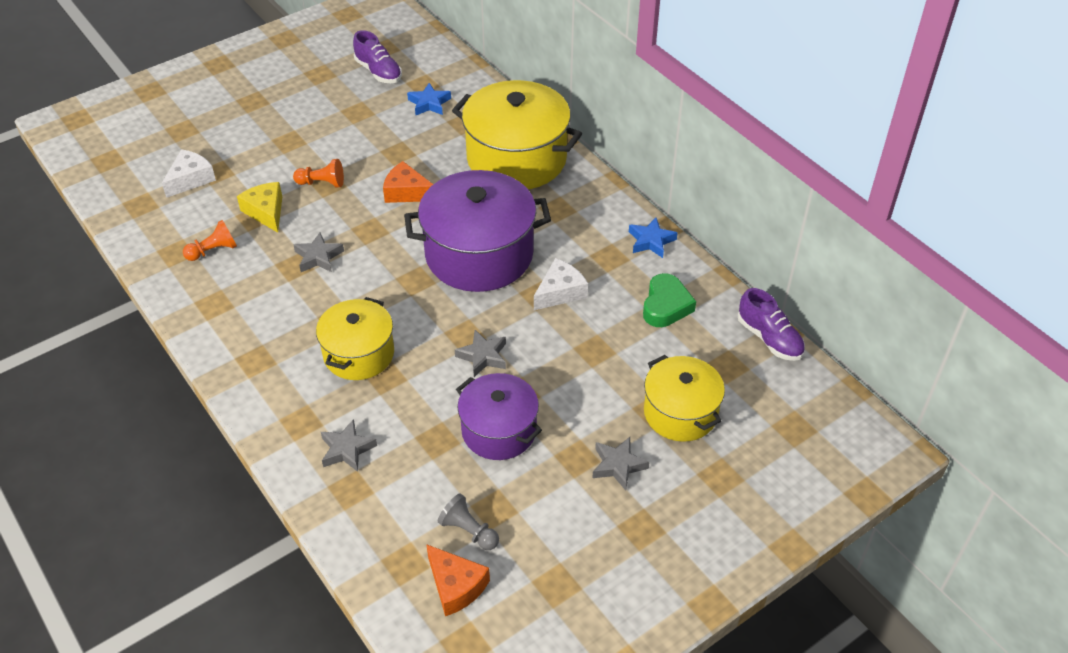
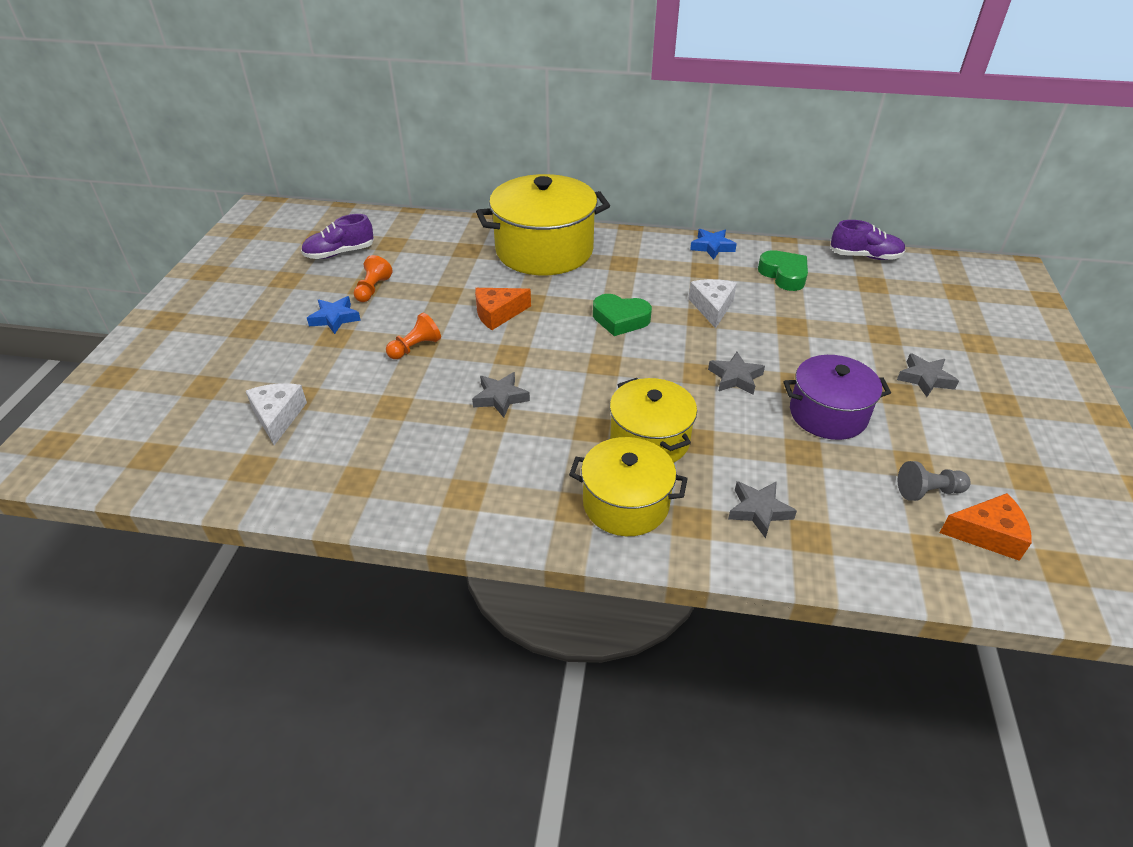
camera: 45 degrees left, 5 degrees down
orange pawn [183,220,237,261] -> orange pawn moved to [354,255,393,302]
yellow cheese [237,182,282,233] -> none
purple shoe [353,30,402,83] -> purple shoe turned 150 degrees clockwise [301,214,374,259]
purple pot [404,170,551,292] -> green heart [593,294,652,336]
blue star [407,83,451,115] -> blue star moved to [307,296,361,334]
yellow pot [644,355,725,442] -> yellow pot moved to [569,437,688,536]

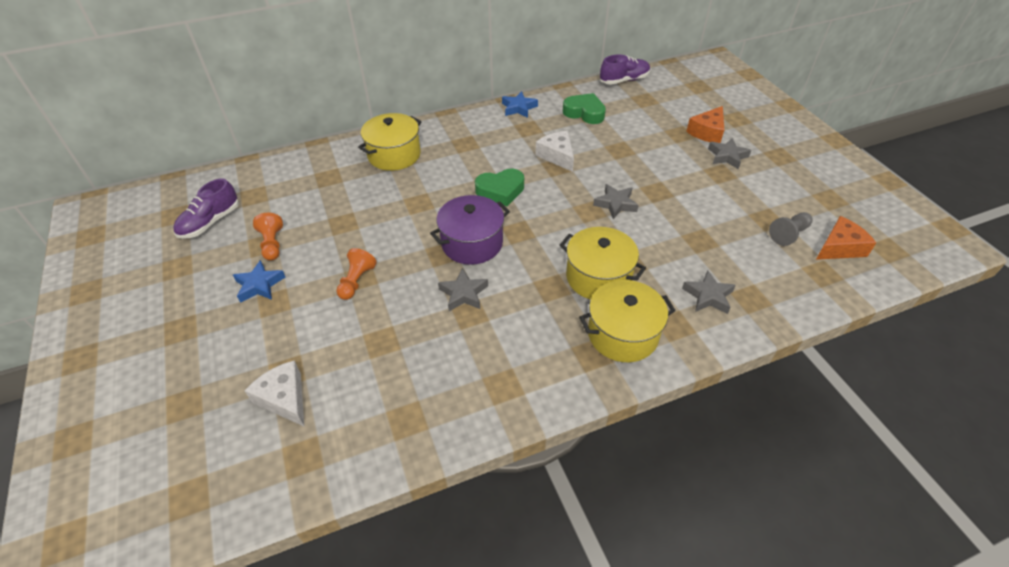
camera: 30 degrees left, 5 degrees up
orange cheese [475,288,531,330] -> orange cheese moved to [686,106,724,143]
yellow pot [476,174,610,275] -> yellow pot [358,113,422,171], size x0.61
purple pot [783,355,891,440] -> purple pot moved to [430,195,510,265]

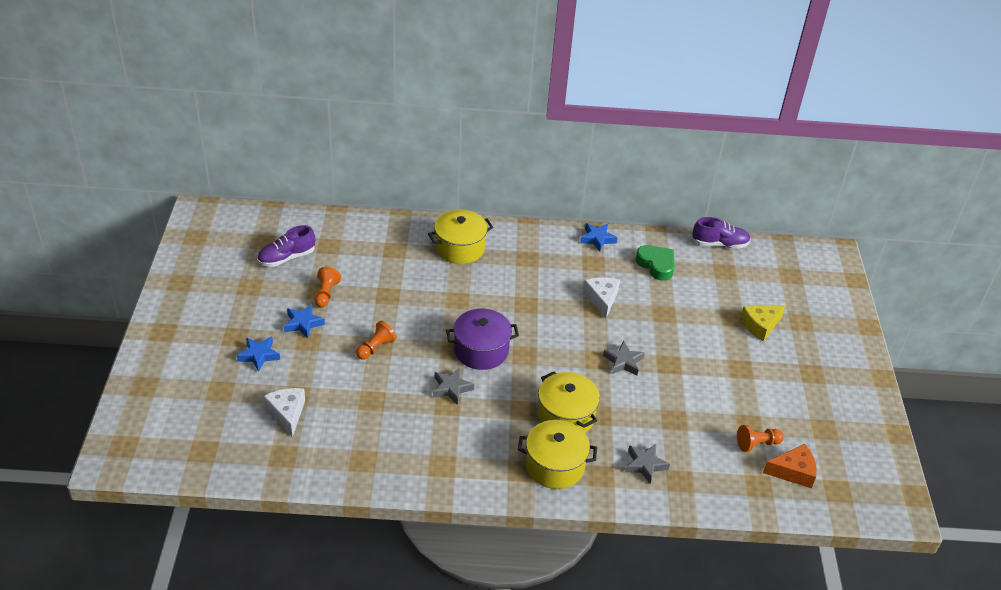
camera: 20 degrees right, 5 degrees down
green heart [475,169,524,206] -> none
orange cheese [686,106,724,143] -> yellow cheese [740,305,786,341]
grey star [708,138,751,169] -> none
grey pawn [769,212,813,246] -> orange pawn [737,425,784,452]
none -> blue star [237,337,280,372]

